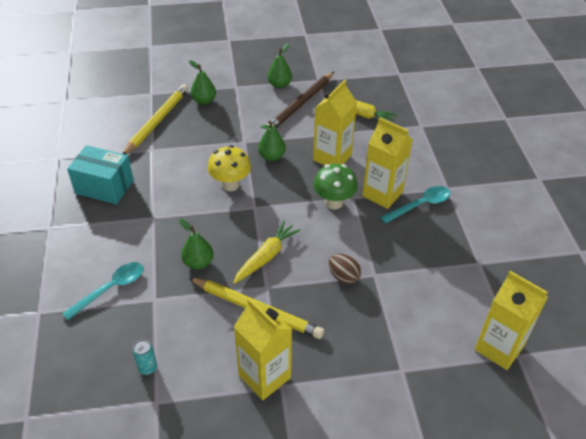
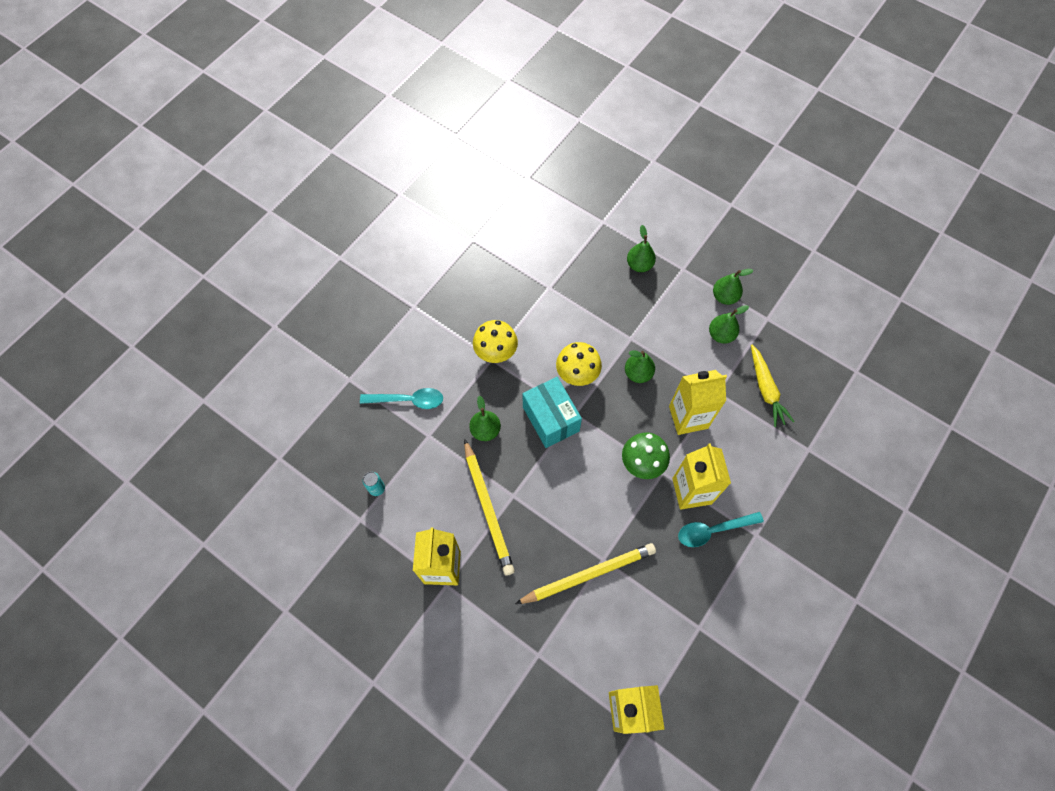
camera: 45 degrees right, 20 degrees up
turquoise box [67,145,134,204] -> turquoise box moved to [523,377,582,448]
yellow pencil [123,84,189,155] -> yellow pencil moved to [515,543,656,604]
yellow carrot [233,221,301,284] -> none
brown pencil [266,72,334,130] -> green pear [709,305,749,344]
brown egg [329,254,361,284] -> none
turquoise spoon [380,186,450,224] -> turquoise spoon turned 150 degrees clockwise [678,512,764,547]
none -> yellow mushroom [473,320,518,363]

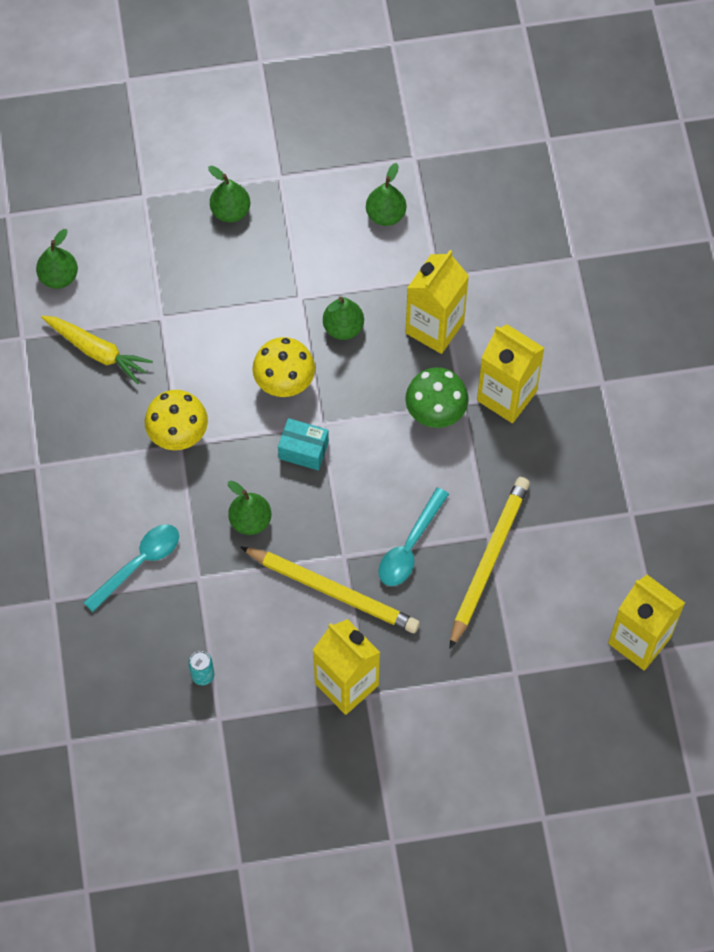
camera: 45 degrees left, 0 degrees up
turquoise box [523,377,582,448] -> turquoise box [278,418,329,470], size x0.62
turquoise spoon [678,512,764,547] -> turquoise spoon moved to [378,487,449,586]
green pear [713,269,754,305] -> green pear moved to [36,229,78,289]
yellow carrot [751,345,794,427] -> yellow carrot moved to [41,315,153,384]

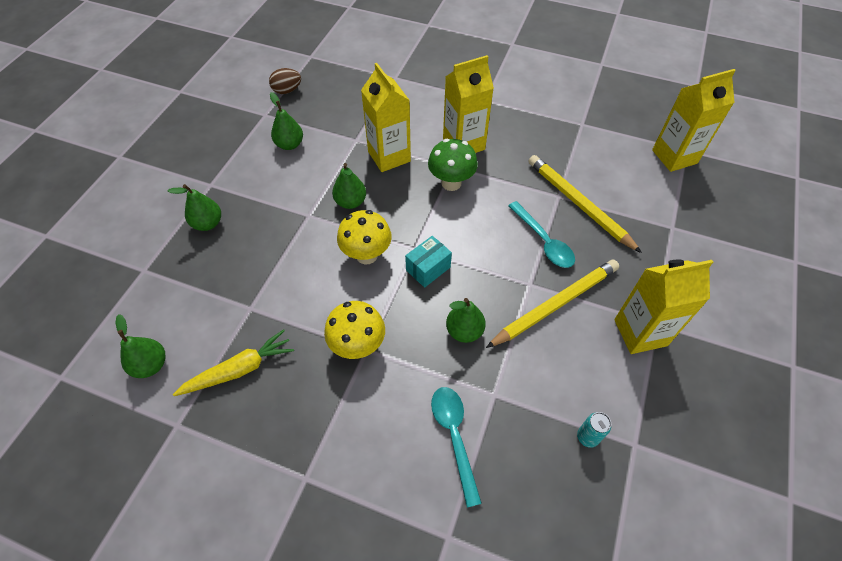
camera: 60 degrees left, 10 degrees down
none -> brown egg [269,68,301,94]

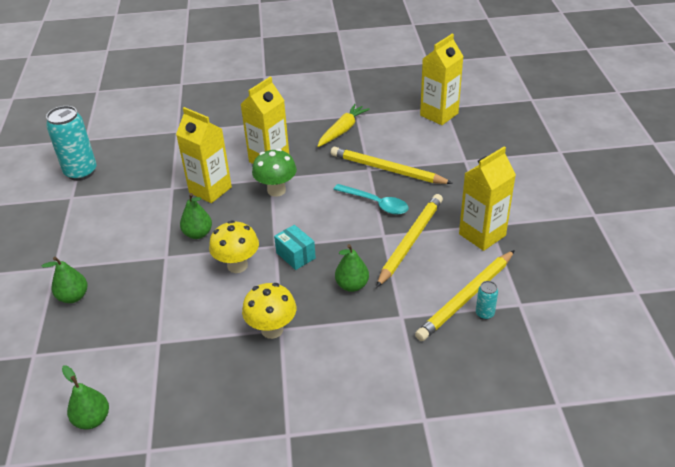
camera: 25 degrees left, 15 degrees down
yellow carrot [173,329,294,396] -> yellow carrot moved to [318,104,370,147]
brown egg [269,68,301,94] -> turquoise can [46,106,97,181]
green pear [270,92,303,150] -> none
turquoise box [405,236,452,288] -> turquoise box turned 60 degrees counterclockwise [274,225,316,270]
turquoise spoon [431,387,482,508] -> none
none -> yellow pencil [415,250,515,341]

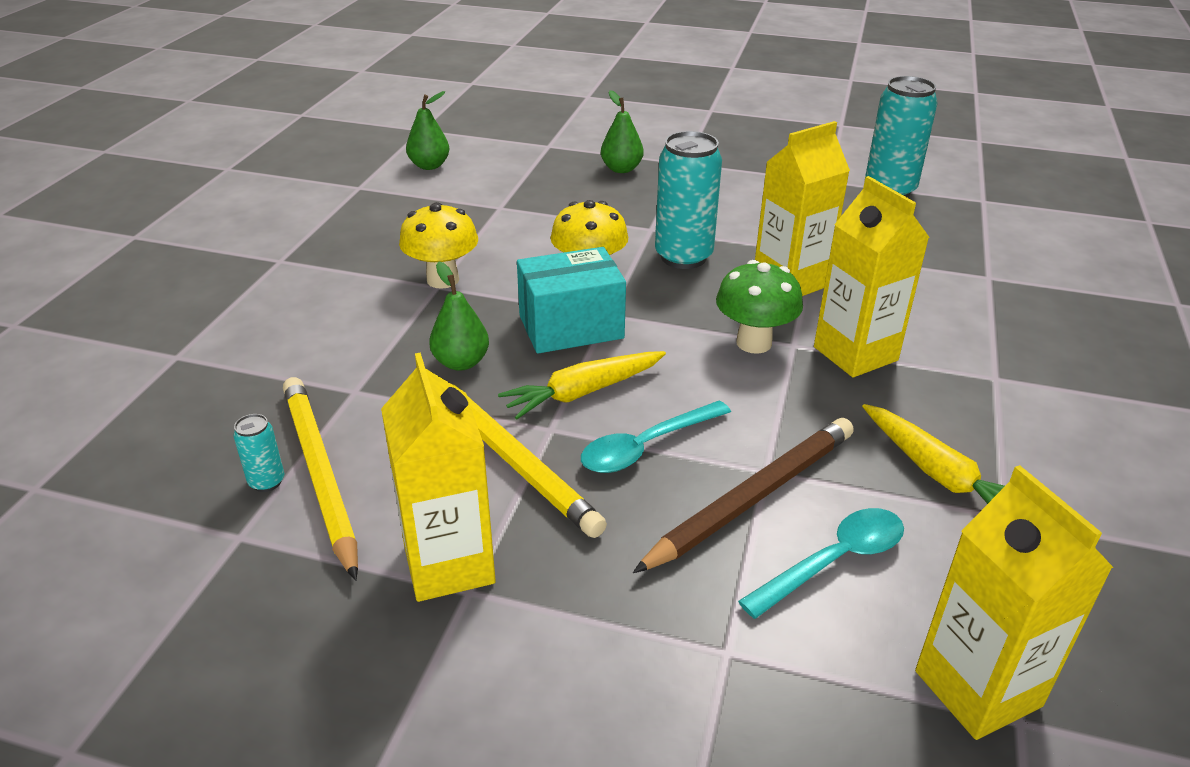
camera: 110 degrees right, 5 degrees down
green pear [180,193,212,239] -> turquoise can [655,131,722,269]
turquoise box [274,225,316,270] -> turquoise box [517,247,626,354], size x1.62
yellow pencil [331,147,453,184] -> brown pencil [633,418,854,573]
none -> yellow carrot [498,351,666,419]
none -> turquoise spoon [738,508,904,619]

